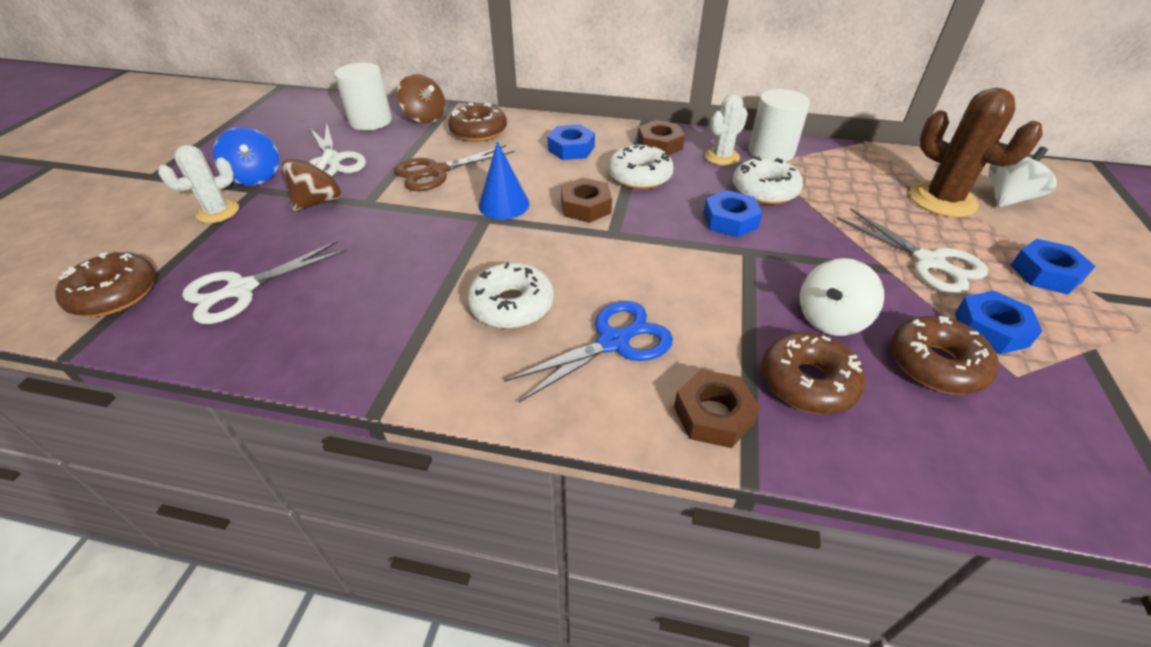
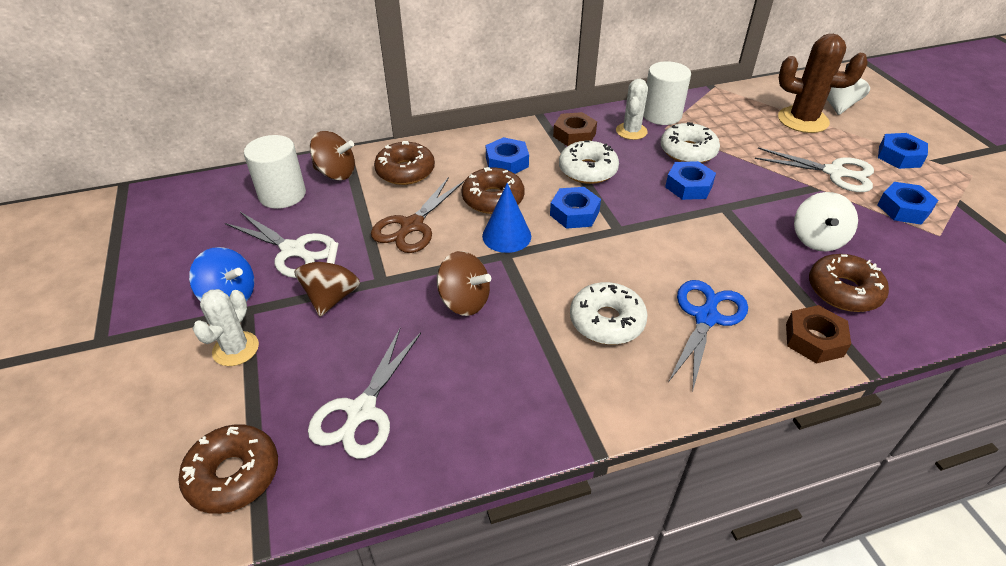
camera: 30 degrees left, 0 degrees up
brown nut [561,178,612,223] -> blue nut [550,187,601,229]
brown donut [890,316,999,394] -> brown donut moved to [462,167,525,214]
none -> brown spinning top [437,251,491,316]

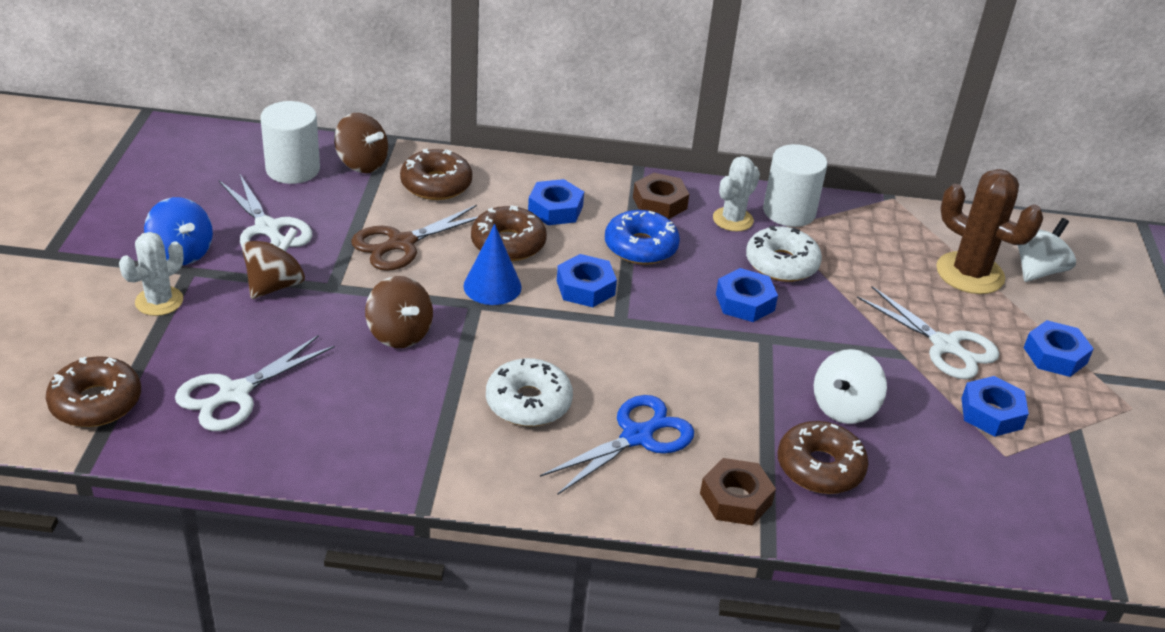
camera: 20 degrees right, 5 degrees down
white donut [559,141,619,184] -> blue donut [605,210,680,265]

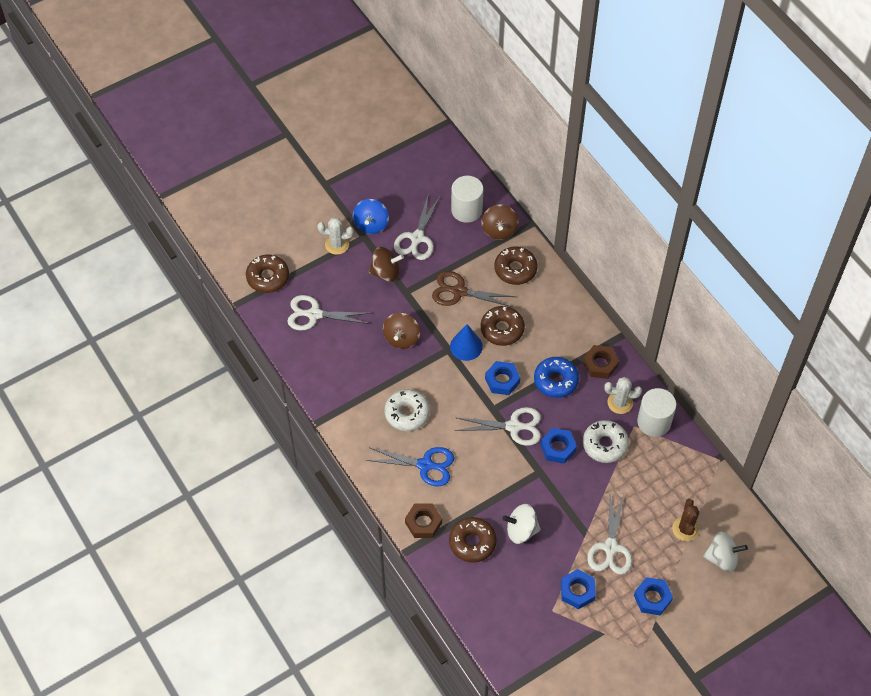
camera: 55 degrees right, 20 degrees up
blue nut [528,179,584,225] -> none
brown cactus [936,169,1043,294] -> brown cactus [672,499,699,541], size x0.62
none -> white scissors [455,407,541,446]

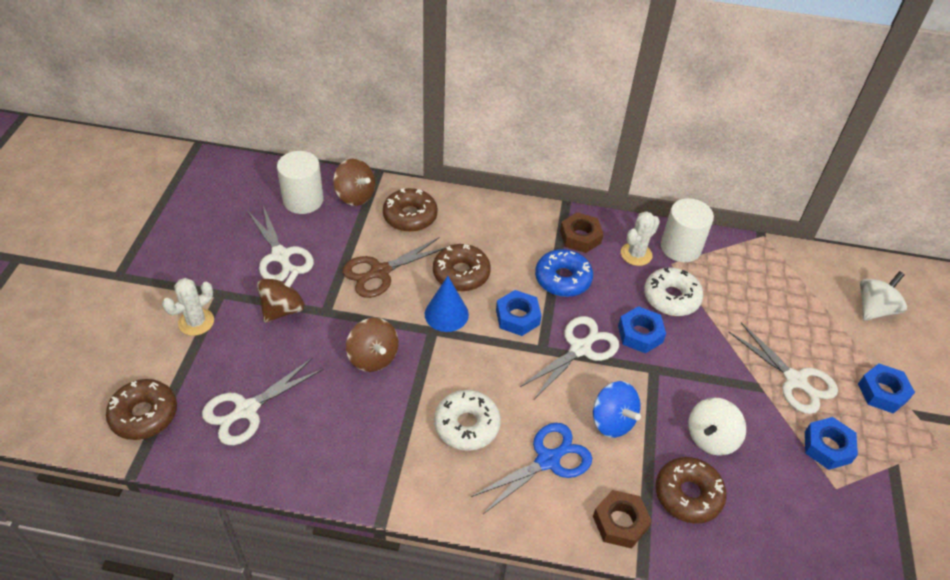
camera: 50 degrees left, 10 degrees down
blue spinning top [353,199,389,234] -> blue spinning top moved to [593,381,641,438]
brown cactus [672,499,699,541] -> none

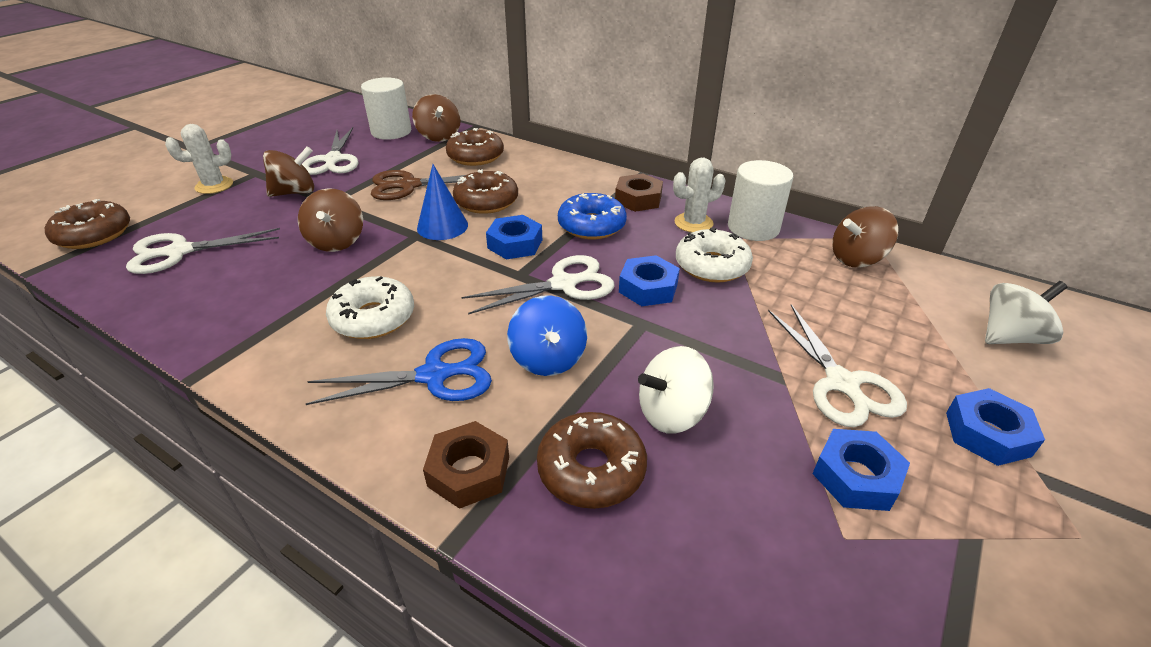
camera: 25 degrees right, 10 degrees down
none -> brown spinning top [832,206,898,267]

